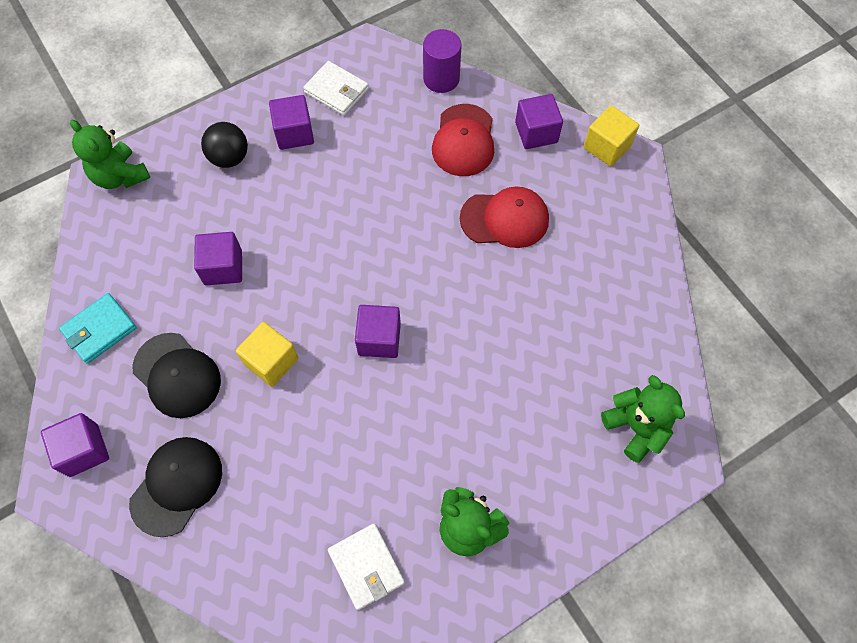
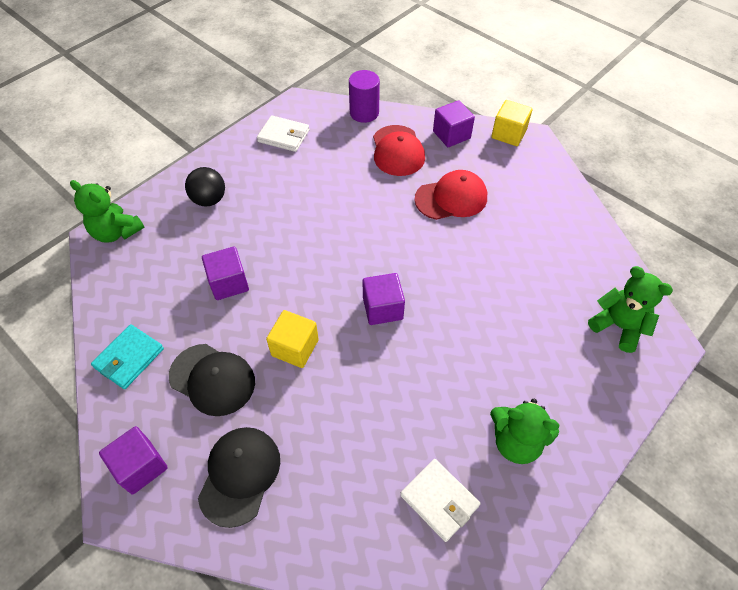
camera: 15 degrees left, 10 degrees down
purple cube [269,95,314,150] -> none

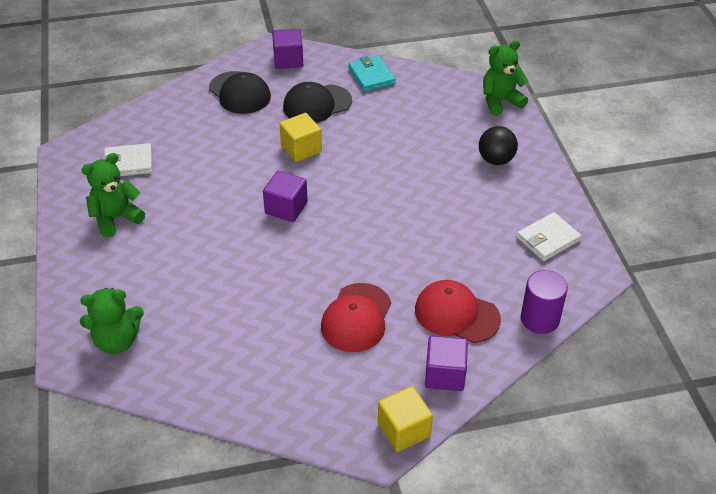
camera: 125 degrees right, 10 degrees down
purple cube [202,247,249,300] -> none

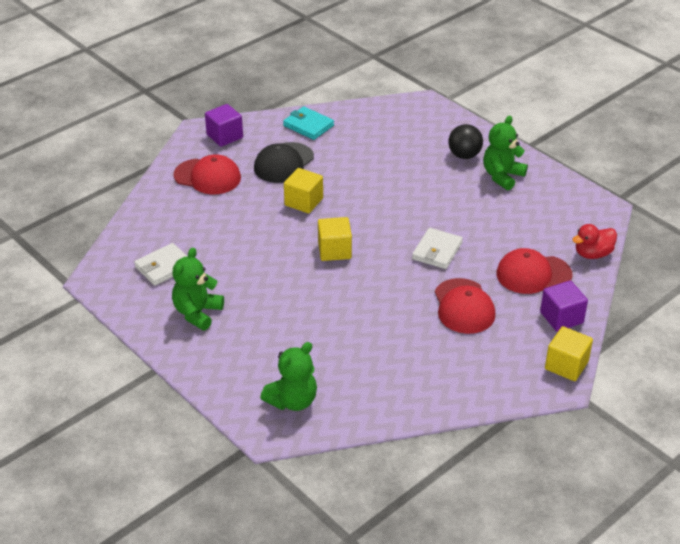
camera: 30 degrees left, 5 degrees down
black cap [209,71,271,114] -> red cap [174,155,241,194]
purple cube [263,171,308,222] -> yellow cube [318,217,352,261]
green teddy bear [483,40,529,115] -> green teddy bear moved to [483,116,528,191]
white wallet [517,212,581,261] -> white wallet moved to [412,228,463,269]
purple cylinder [521,270,568,334] -> red duck [572,224,617,259]

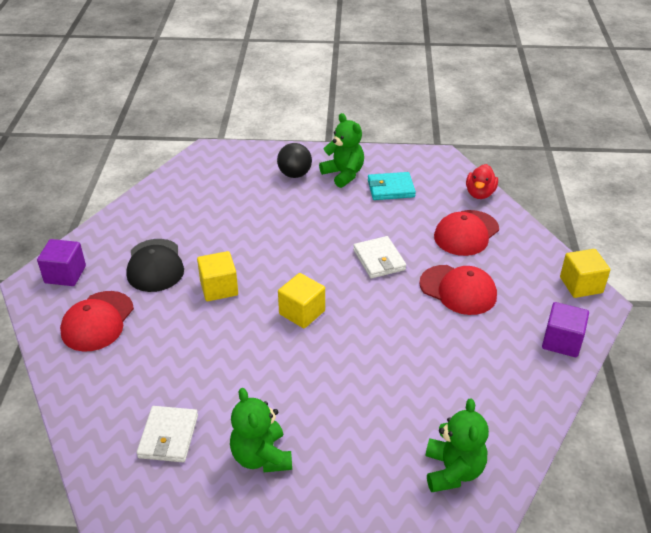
camera: 45 degrees left, 0 degrees up
red cap [174,155,241,194] -> red cap turned 135 degrees clockwise [60,291,134,351]
turquoise wallet [283,106,334,140] -> turquoise wallet moved to [368,172,416,200]
green teddy bear [483,116,528,191] -> green teddy bear turned 150 degrees clockwise [319,113,364,188]
purple cube [540,280,588,332] -> purple cube moved to [542,302,589,357]

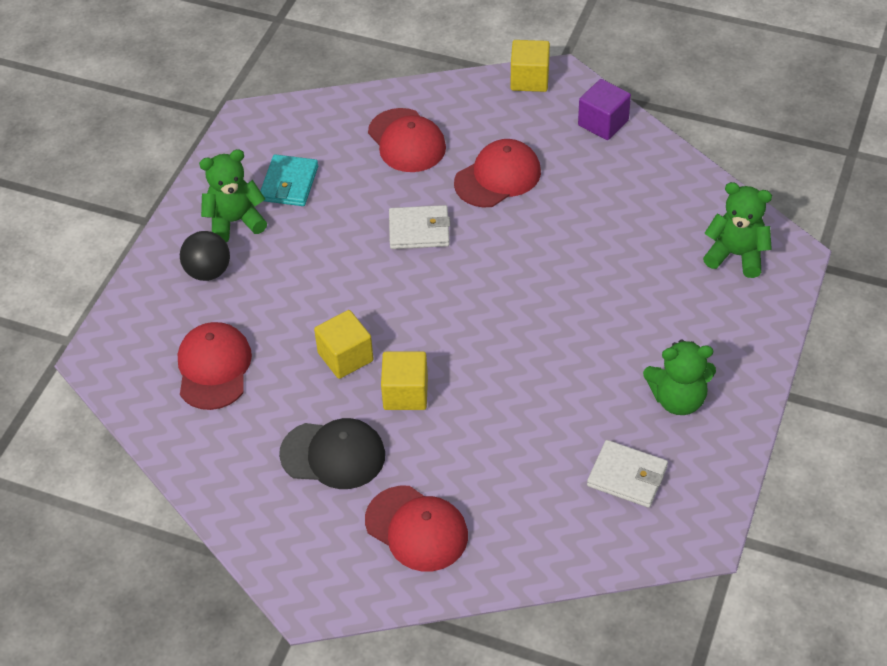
camera: 70 degrees left, 10 degrees up
purple cube [37,239,86,286] -> none
yellow cube [278,273,325,328] -> yellow cube moved to [314,310,374,379]
red duck [466,164,498,199] -> none
none -> red cap [178,322,252,410]

